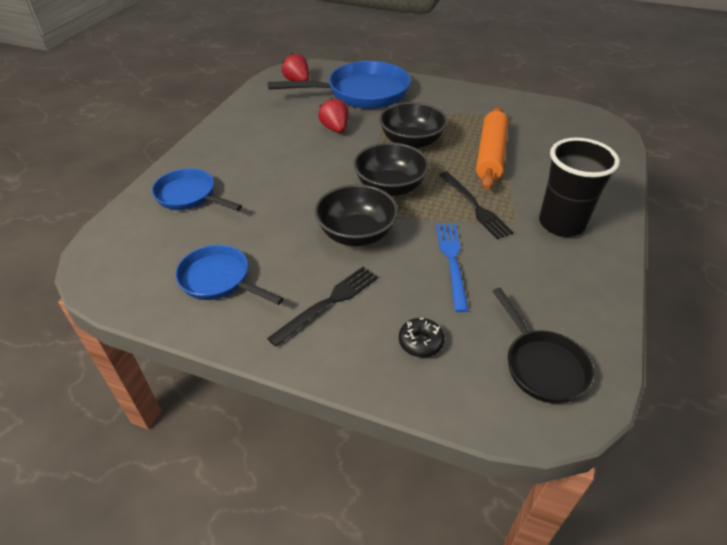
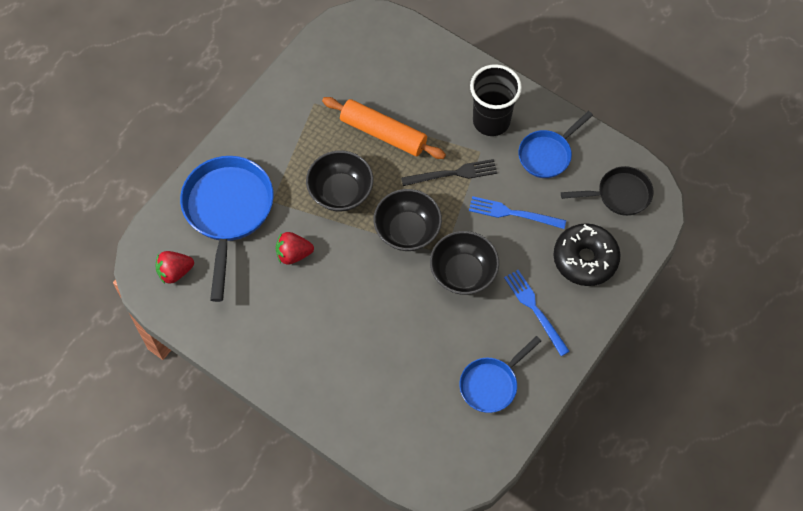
camera: 75 degrees left, 20 degrees up
blue pan [152,168,242,211] -> blue pan moved to [518,111,593,178]
black fork [267,267,378,347] -> blue fork [504,270,570,356]
black donut [399,318,445,357] -> black donut [553,223,621,286], size x2.08

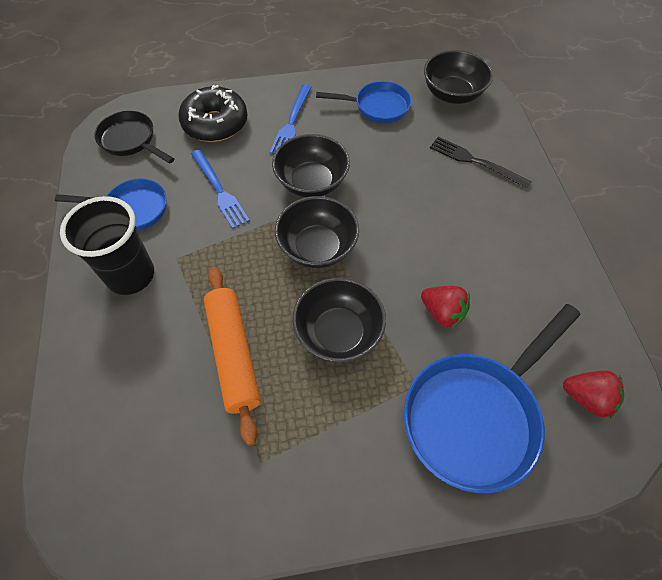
camera: 135 degrees left, 5 degrees down
black fork [401,159,497,186] -> black fork moved to [430,137,532,189]
none -> black bowl [424,50,493,104]

